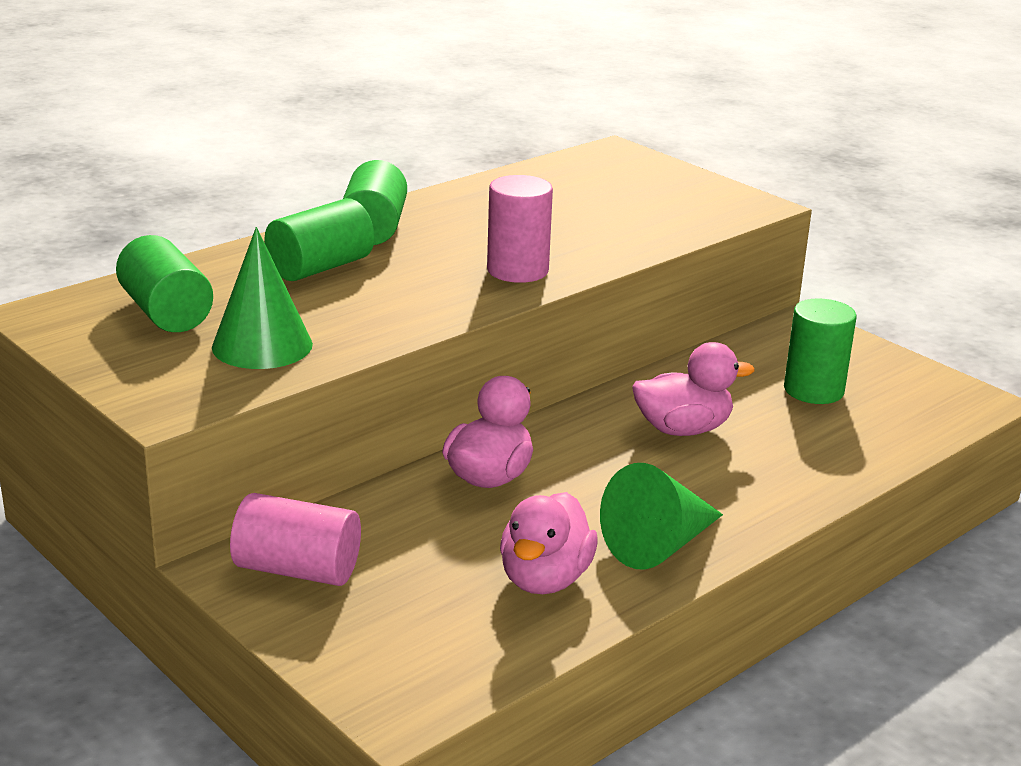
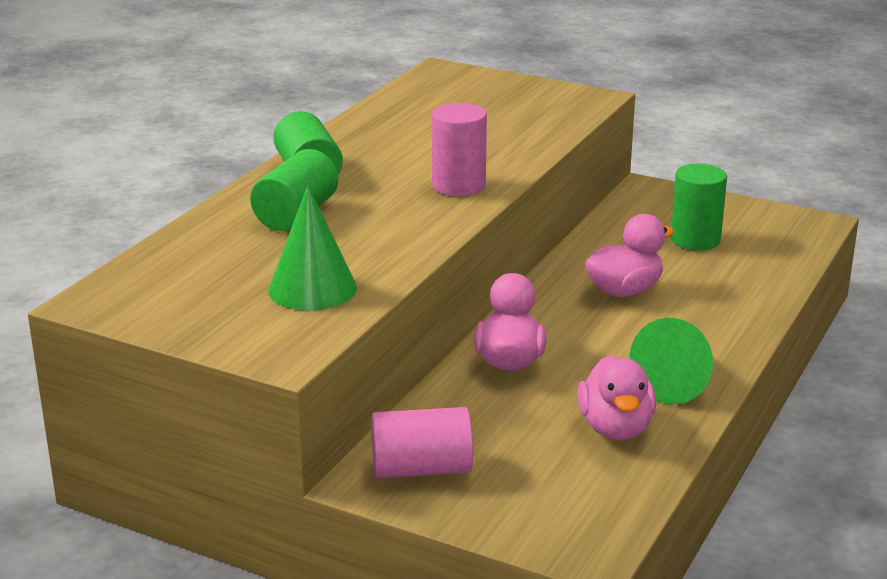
camera: 20 degrees left, 0 degrees up
green cylinder [116,235,213,332] -> none

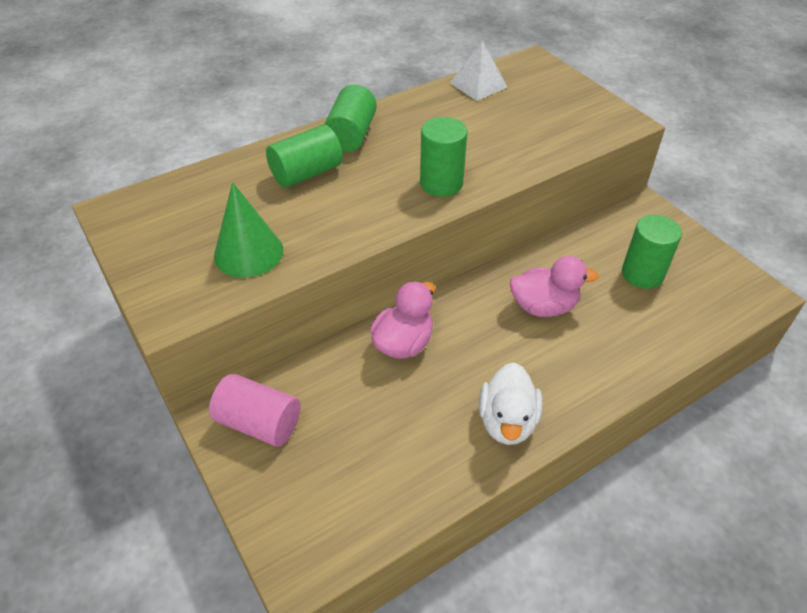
camera: 30 degrees right, 20 degrees up
pink cylinder [432,103,487,196] -> green cylinder [420,117,467,197]
pink duck [577,355,656,440] -> none
green cone [629,318,713,404] -> white duck [479,362,543,445]
none -> white pyramid [450,40,507,101]

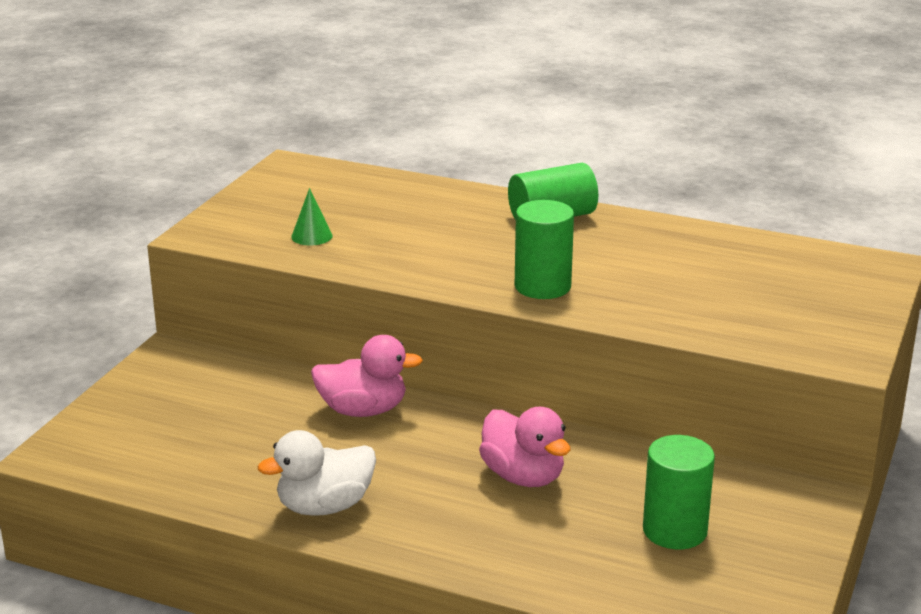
camera: 55 degrees right, 20 degrees down
pink cylinder [209,374,300,447] -> none
green cone [214,182,283,278] -> green cone [291,188,333,245], size x0.54
green cylinder [266,125,343,188] -> none
white pyramid [450,40,507,101] -> none

